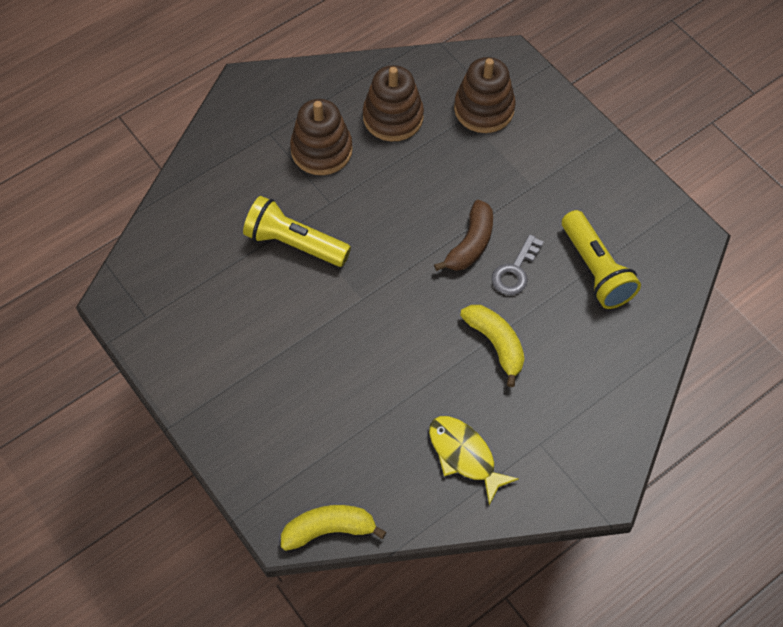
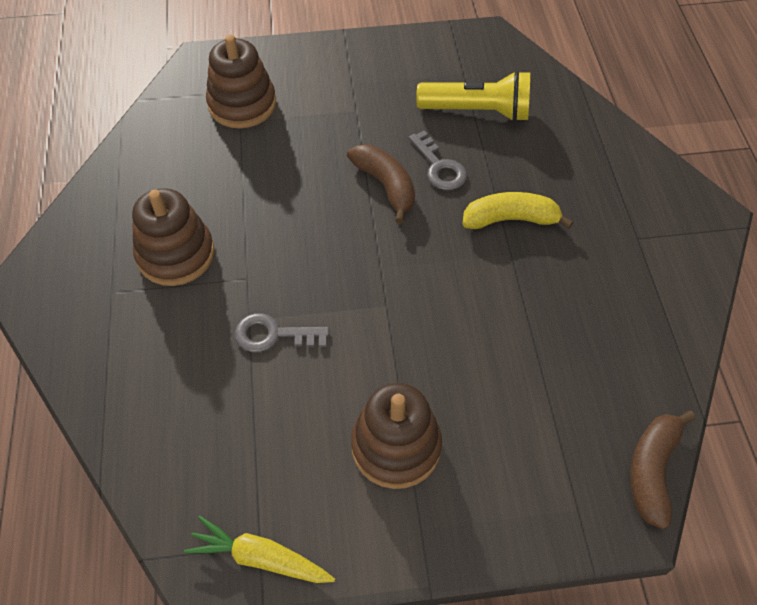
camera: 60 degrees left, 5 degrees down
yellow flashlight [243,196,351,267] -> grey key [235,313,329,352]
yellow banana [281,505,386,551] -> brown banana [630,411,696,529]
brown stacking toy [363,65,424,141] -> brown stacking toy moved to [351,383,442,489]
yellow fish [429,416,519,505] -> none
none -> yellow carrot [184,516,335,583]

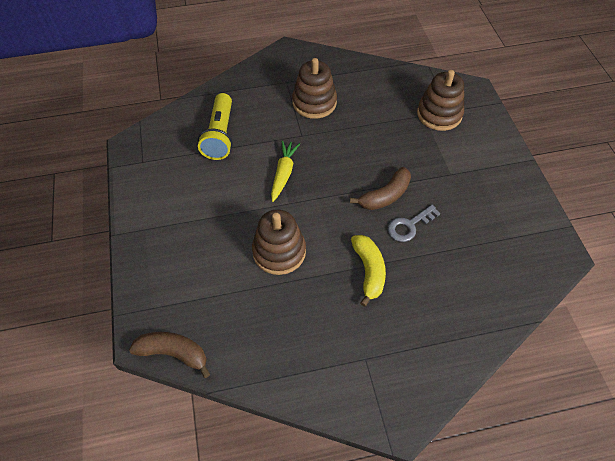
camera: 85 degrees right, 0 degrees up
yellow carrot [184,516,335,583] -> yellow carrot moved to [271,140,300,202]
grey key [235,313,329,352] -> none
brown stacking toy [351,383,442,489] -> brown stacking toy moved to [252,210,306,275]
yellow flashlight [416,70,530,122] -> yellow flashlight moved to [198,93,232,160]

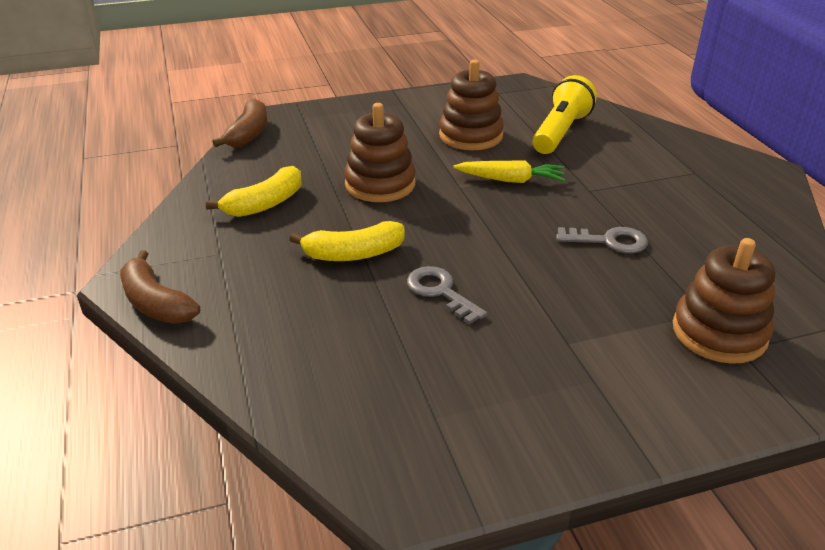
camera: 85 degrees right, 20 degrees down
yellow flashlight [198,93,232,160] -> yellow flashlight turned 120 degrees clockwise [532,75,597,154]
brown stacking toy [292,58,337,119] -> brown stacking toy moved to [439,60,504,150]
brown banana [350,167,411,210] -> brown banana moved to [120,250,200,324]
none -> yellow banana [206,166,302,217]
none -> grey key [556,227,648,253]

